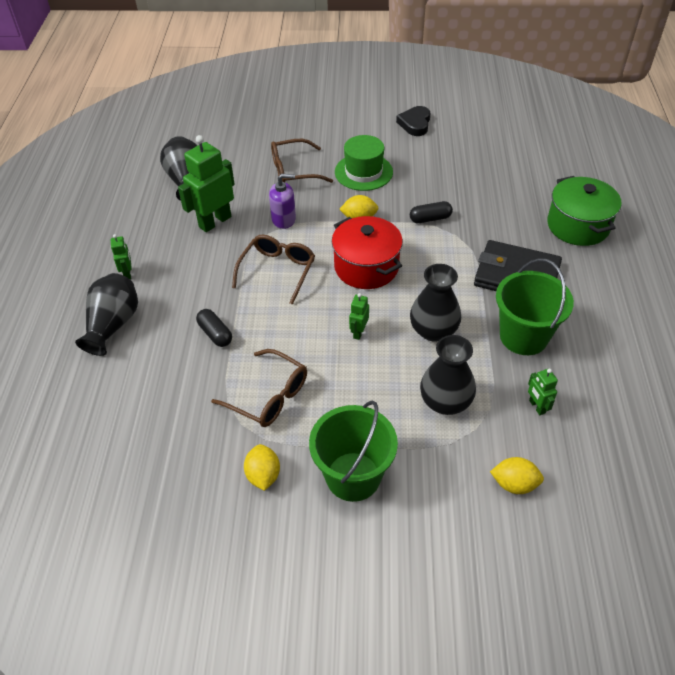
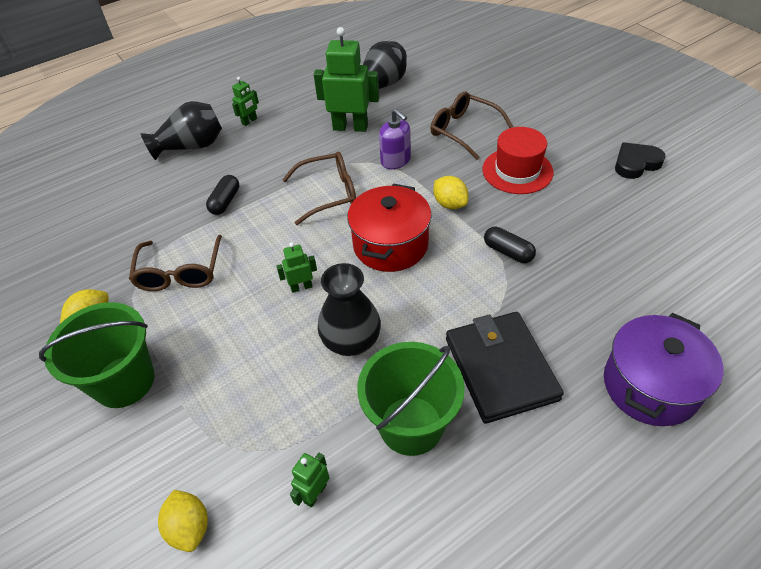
camera: 55 degrees right, 0 degrees up
green hat [335,135,393,191] -> red hat [482,127,553,194]
black vase [420,335,476,415] -> none
green pot [547,176,621,246] -> purple pot [604,313,723,426]

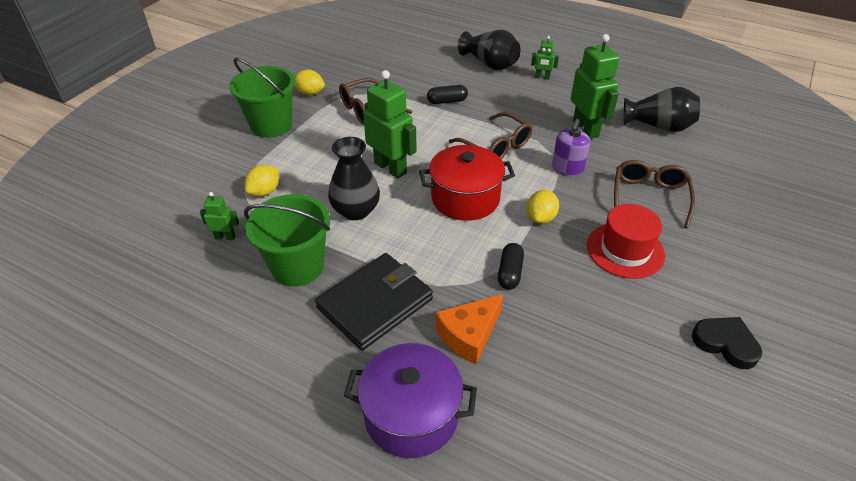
camera: 60 degrees right, 5 degrees down
yellow lemon [158,490,208,552] -> yellow lemon moved to [245,165,279,197]
green robot [276,242,317,293] -> green robot [363,70,417,178], size x2.05
none -> orange cheese [436,294,503,364]

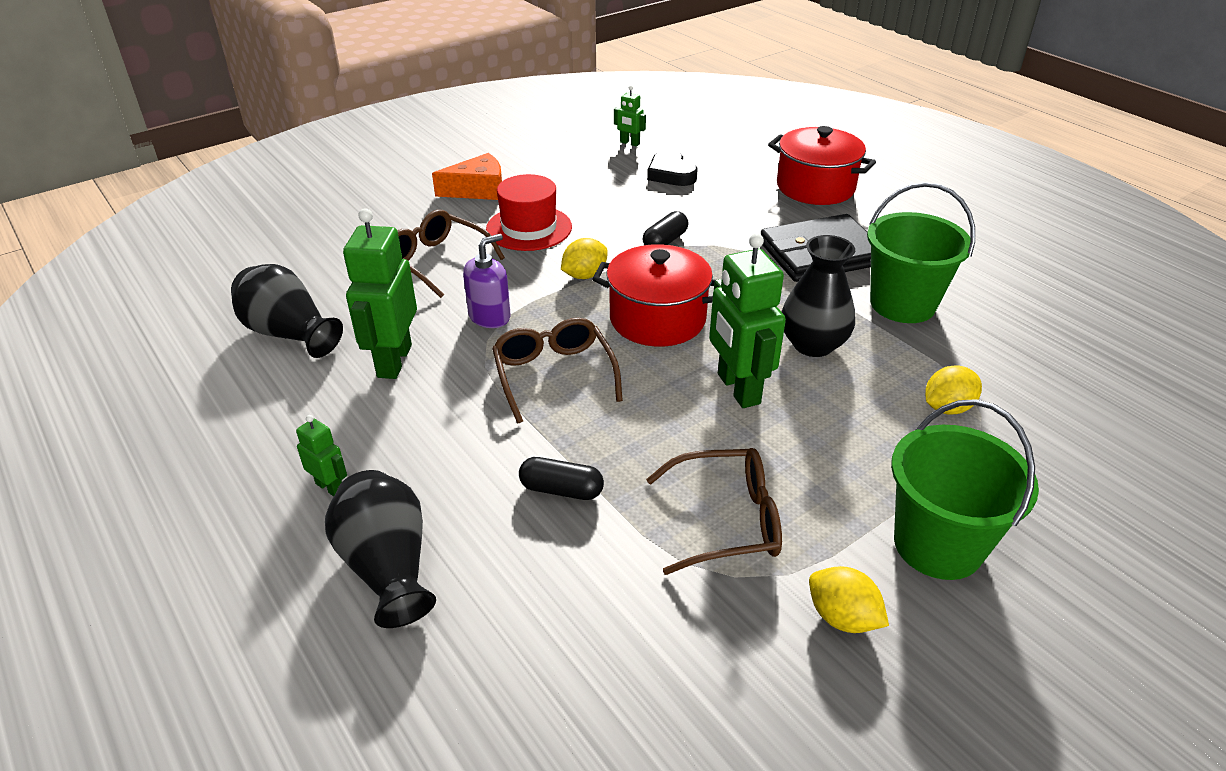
camera: 155 degrees left, 5 degrees down
green robot [200,192,239,240] -> green robot moved to [614,86,646,146]
purple pot [344,343,477,458] -> red pot [768,126,876,205]
orange cheese [436,294,503,364] -> orange cheese moved to [432,153,502,200]
brown glasses [614,160,695,228] -> brown glasses turned 90 degrees clockwise [397,210,505,298]
black heart [692,317,762,369] -> black heart moved to [647,150,698,186]

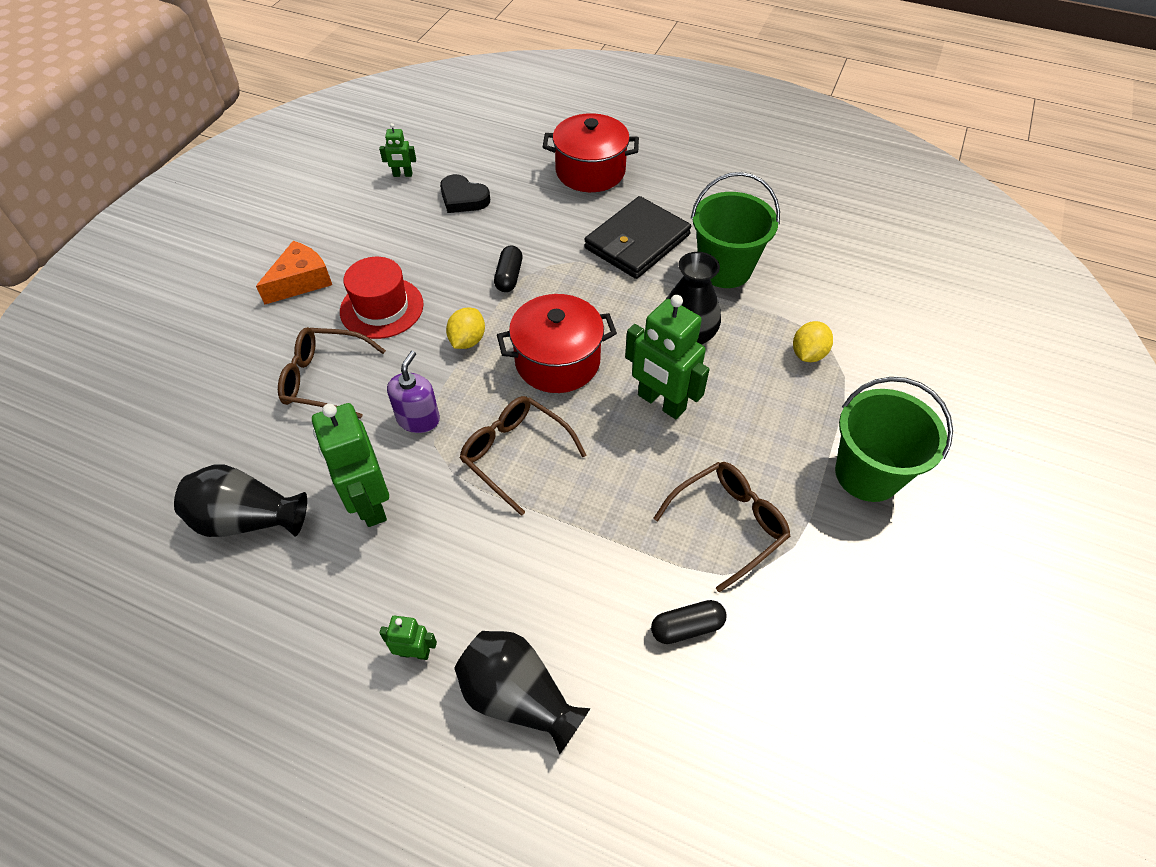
camera: 30 degrees left, 15 degrees up
black capsule [519,457,604,500] -> black capsule moved to [651,600,726,644]
yellow lemon [809,566,889,633] -> none

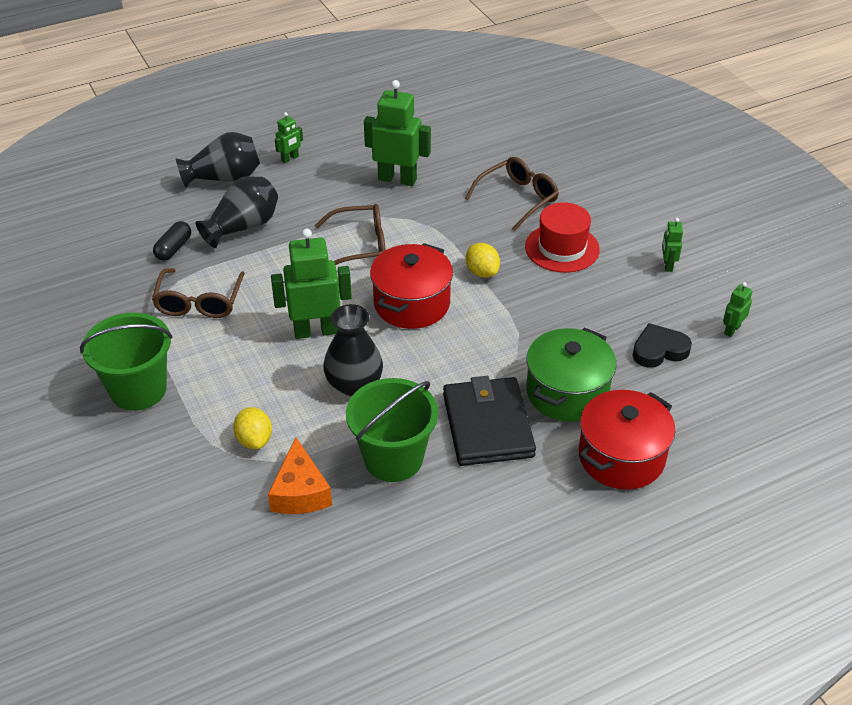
camera: 130 degrees right, 10 degrees down
black vase [174,465,307,537] -> black vase moved to [196,176,278,248]
orange cheese [256,241,332,304] -> orange cheese moved to [268,437,332,514]
purple soap dispenser [387,351,440,433] -> none
black capsule [494,246,522,292] -> none
none -> green pot [526,327,617,422]
none -> green robot [662,218,683,272]

